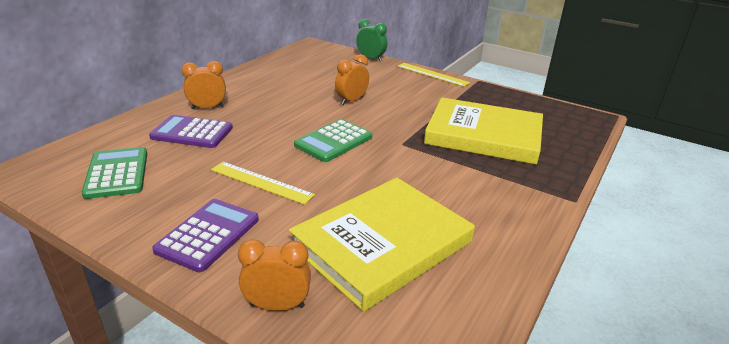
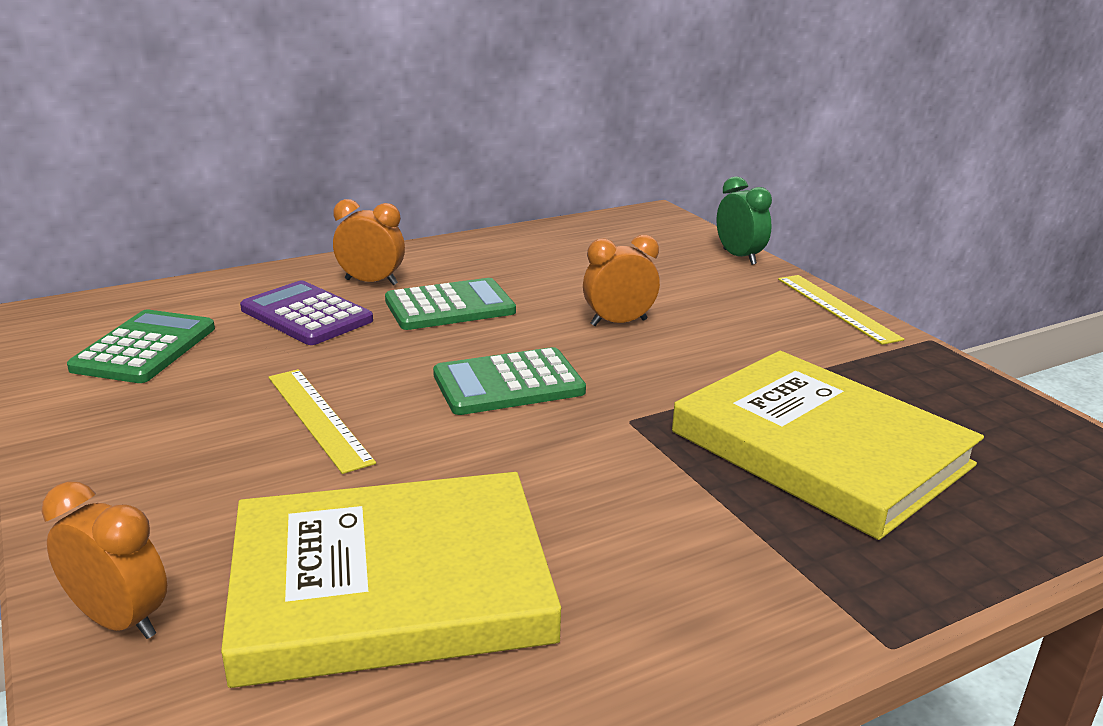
camera: 30 degrees right, 5 degrees down
purple calculator [152,199,259,272] -> none
none -> green calculator [385,278,516,330]

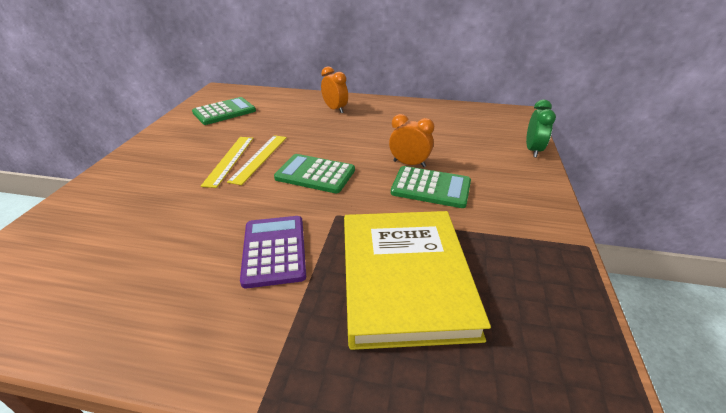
camera: 40 degrees right, 10 degrees up
orange clock [41,481,167,639] -> none
yellow book [221,472,561,688] -> none
purple calculator [240,281,373,345] -> purple calculator moved to [240,216,306,289]
green calculator [385,278,516,330] -> green calculator moved to [391,166,471,208]
yellow ruler [778,275,904,345] -> yellow ruler moved to [227,135,287,185]

